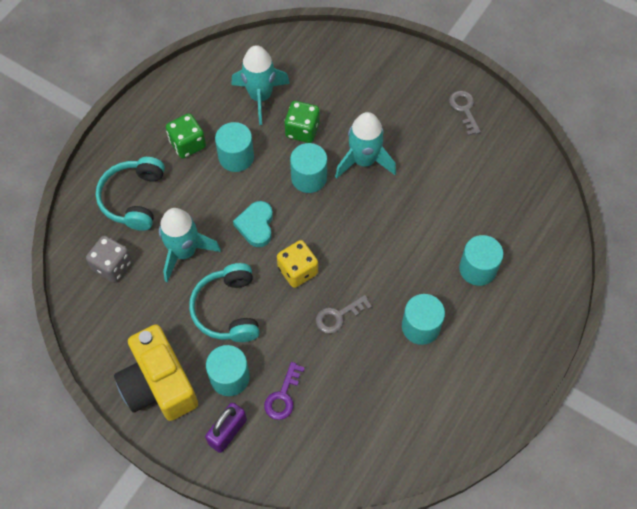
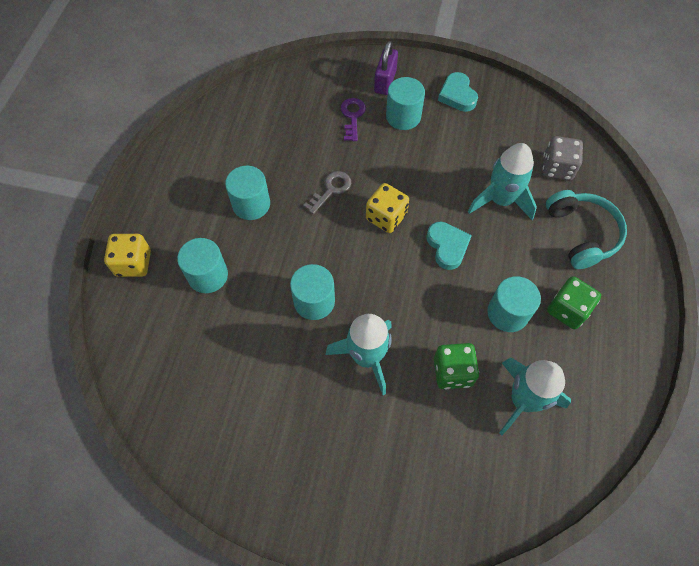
camera: 160 degrees right, 0 degrees up
yellow camera [114,324,198,421] -> turquoise heart [438,72,478,112]
turquoise headphones [189,263,260,342] -> none
turquoise cylinder [290,143,327,193] -> turquoise cylinder moved to [290,264,335,320]
grey key [449,91,481,136] -> none
none -> yellow dice [104,234,151,277]

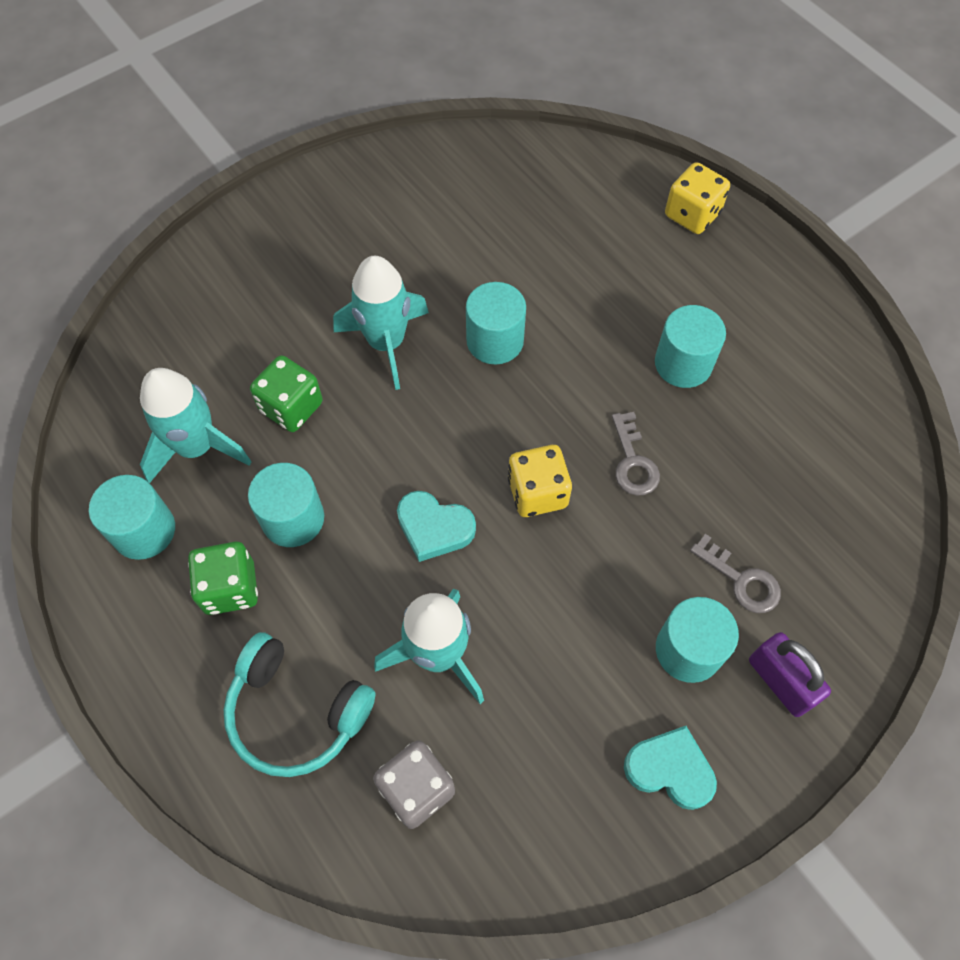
camera: 130 degrees right, 0 degrees up
turquoise cylinder [177,238,228,293] -> turquoise cylinder moved to [89,475,175,560]
purple key [341,98,366,141] -> grey key [690,534,781,613]

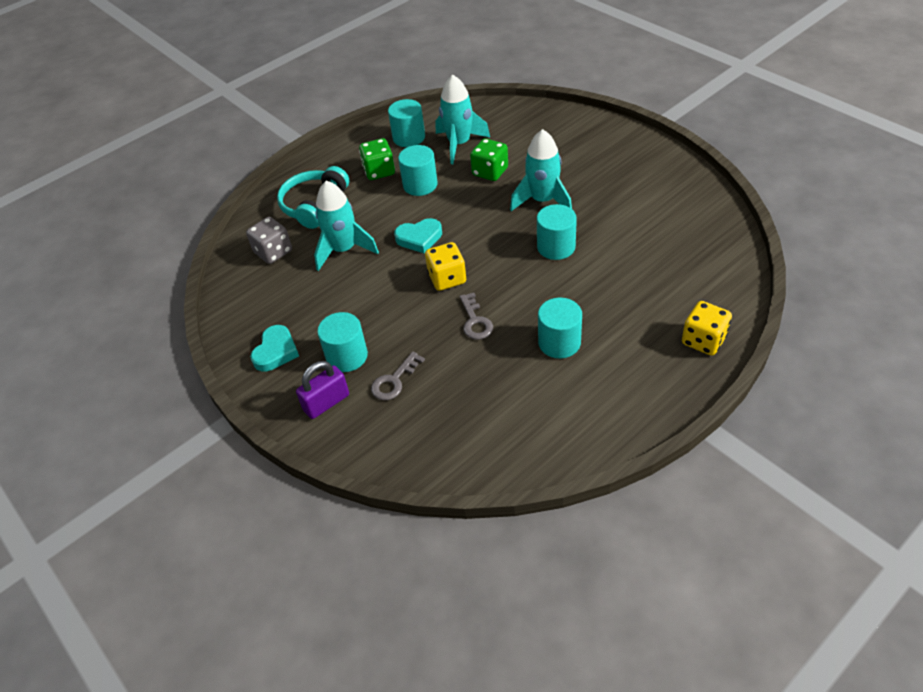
camera: 90 degrees right, 15 degrees down
turquoise heart [397,491,476,562] -> turquoise heart turned 120 degrees counterclockwise [394,218,442,253]
grey key [612,412,660,496] -> grey key turned 90 degrees counterclockwise [460,293,493,340]

